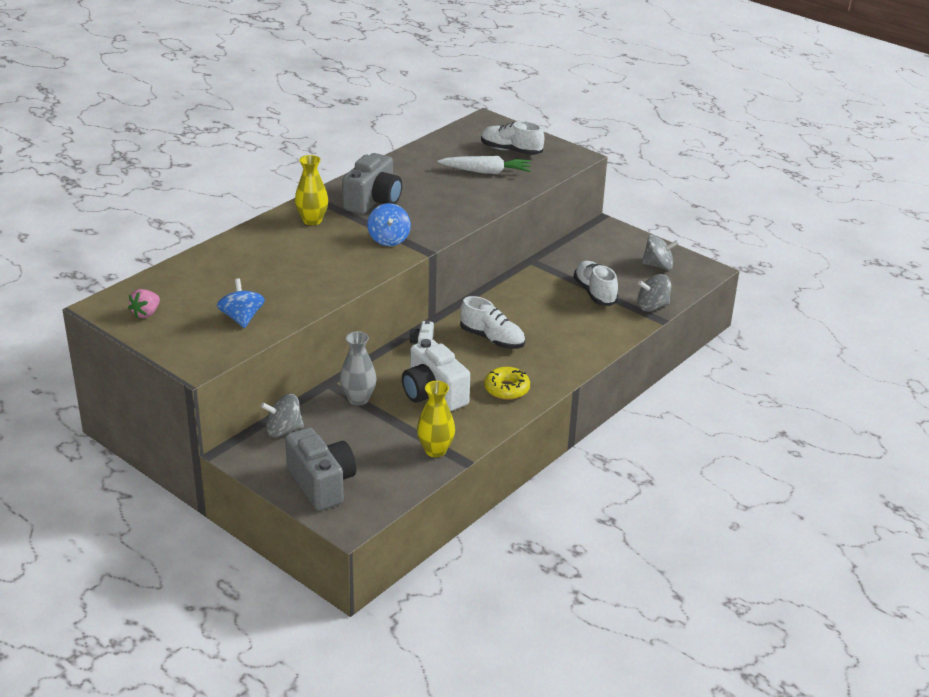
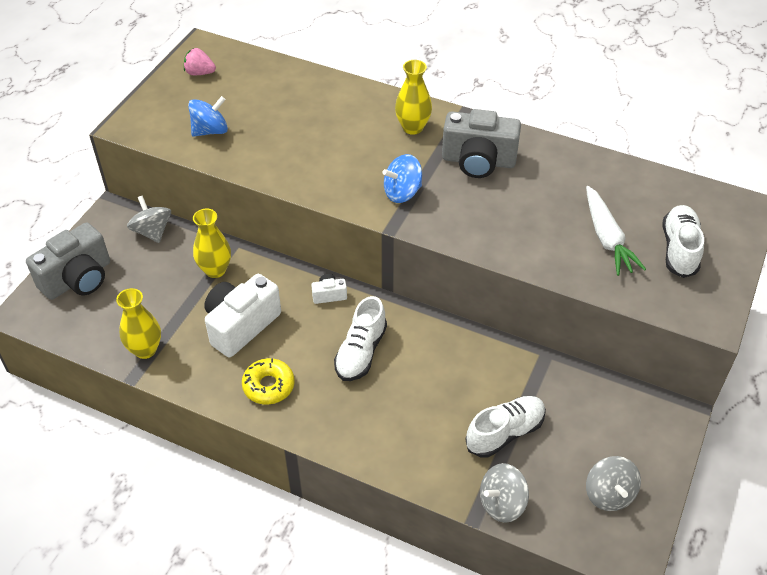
camera: 75 degrees right, 15 degrees up
grey vase [340,331,377,406] -> yellow vase [193,208,231,278]
grey spinning top [638,274,671,312] -> grey spinning top turned 90 degrees counterclockwise [480,463,529,523]

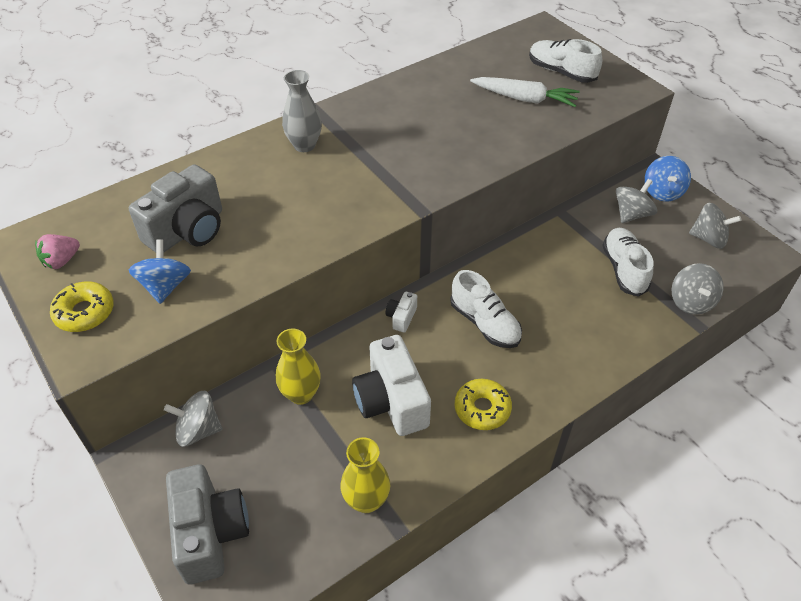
camera: 60 degrees left, 0 degrees up
blue spinning top [383,154,422,203] -> blue spinning top moved to [645,156,691,202]
yellow vase [395,60,432,135] -> grey vase [282,70,322,152]
grey camera [442,109,521,178] -> grey camera moved to [129,164,222,253]
none -> yellow donut [50,281,114,332]
none -> grey spinning top [616,179,657,223]

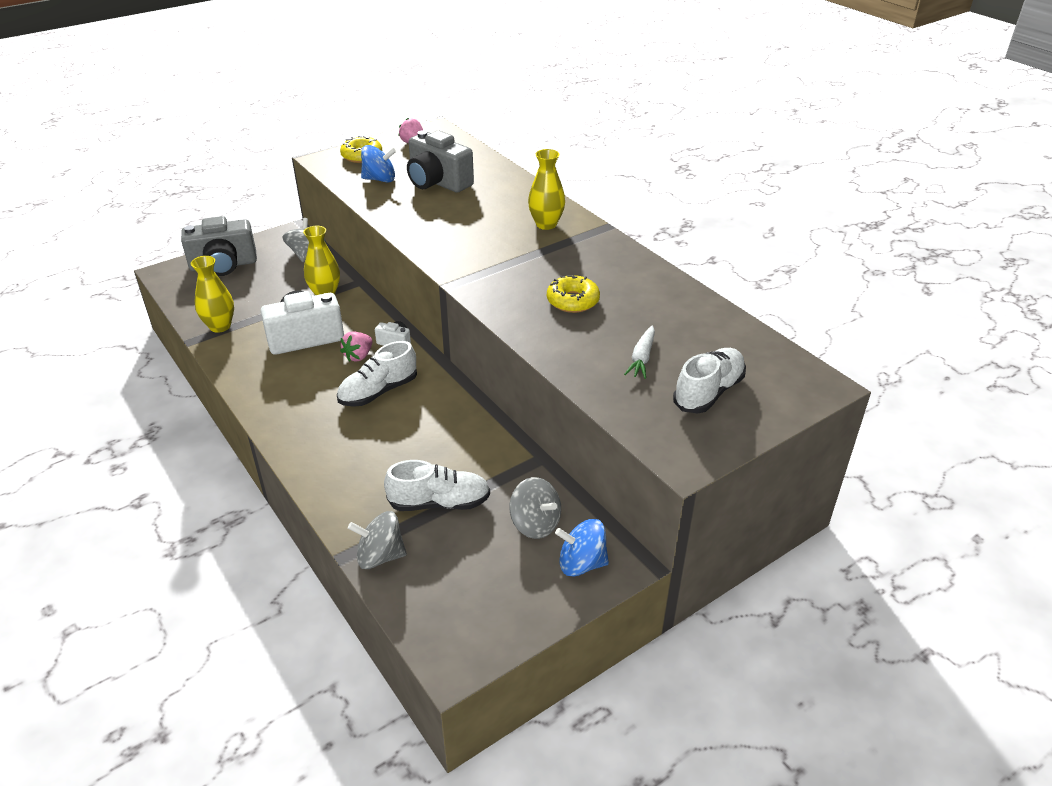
camera: 90 degrees right, 10 degrees down
grey vase [282,70,322,152] -> yellow vase [528,149,565,230]
yellow donut [454,379,512,430] -> yellow donut moved to [547,275,600,313]
white carrot [470,77,580,107] -> white carrot [624,325,655,379], size x0.64
grey spinning top [689,202,741,249] -> none
none -> pink strawberry [340,331,373,362]

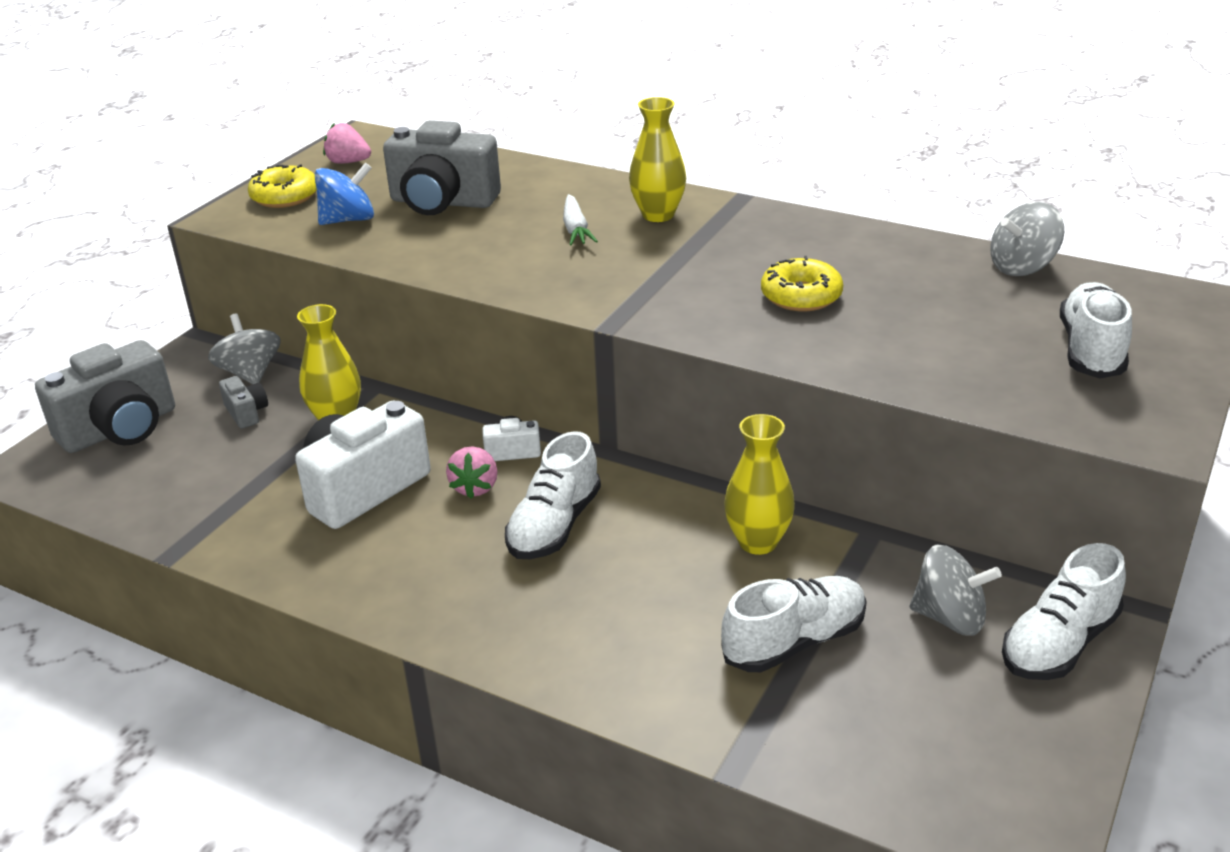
camera: 25 degrees left, 5 degrees down
yellow vase [191,256,234,333] -> yellow vase moved to [724,414,795,555]
grey spinning top [348,511,407,569] -> grey spinning top moved to [990,202,1064,276]
blue spinning top [555,519,609,577] -> white shoe [1002,543,1126,680]
white carrot [624,325,655,379] -> white carrot moved to [563,194,598,245]
none -> grey camera [219,376,268,429]

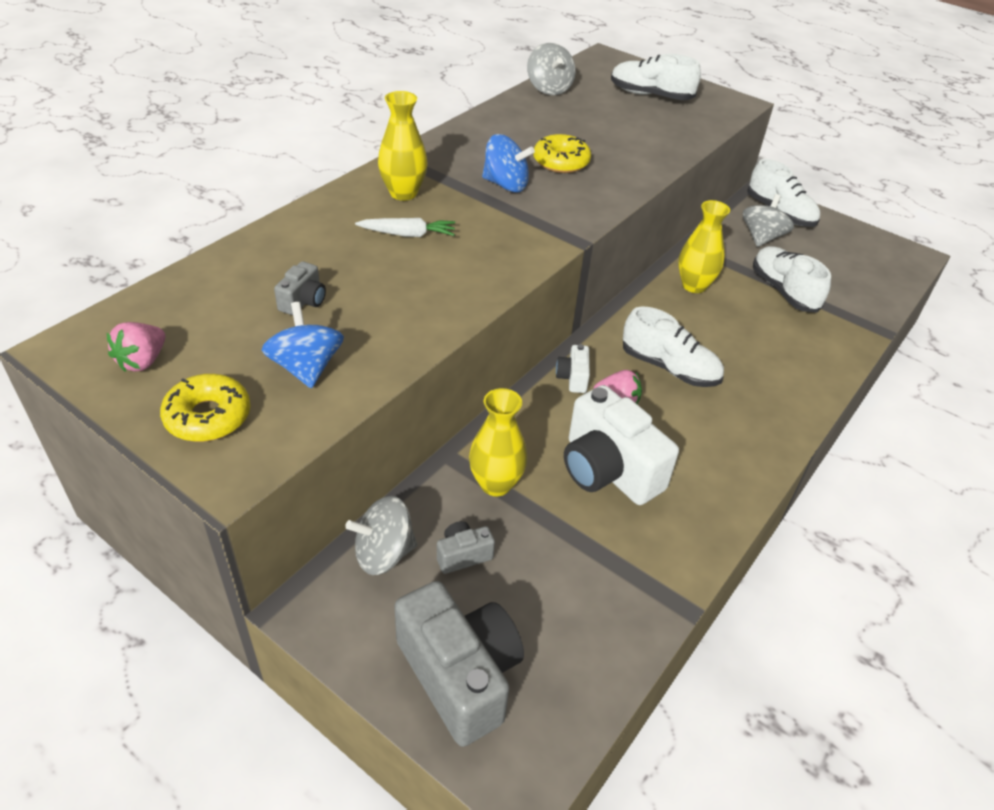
camera: 85 degrees left, 10 degrees up
grey camera [383,120,501,215] -> grey camera [274,261,326,315], size x0.45
none -> blue spinning top [482,134,535,192]

